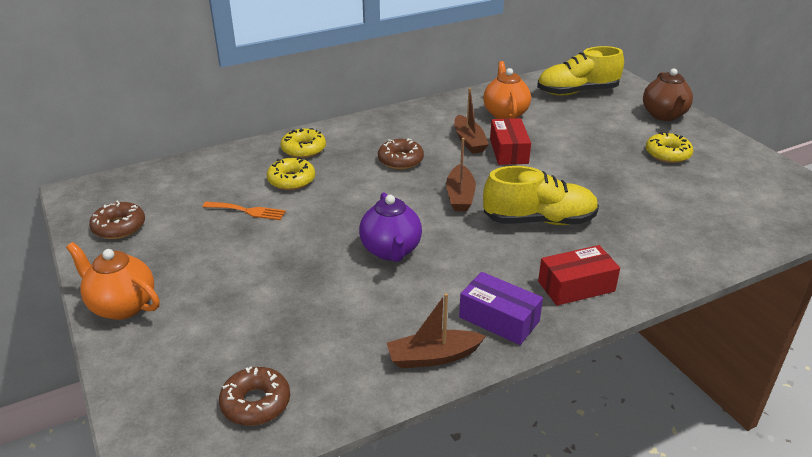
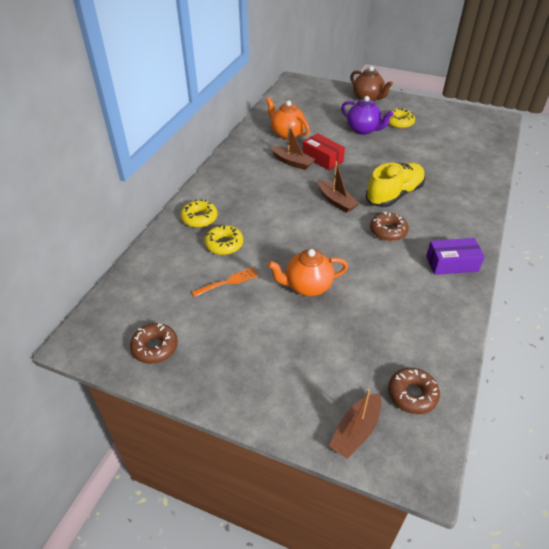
camera: 40 degrees left, 10 degrees up
orange teapot [66,242,160,320] -> orange teapot moved to [267,249,348,296]
purple teapot [359,193,422,262] -> purple teapot moved to [341,96,394,135]
brown donut [378,138,424,169] -> brown donut moved to [370,212,409,241]
brown boat [387,293,486,368] -> brown boat moved to [329,389,381,459]
yellow shoe [537,46,624,95] -> none
red box [538,245,620,306] -> none

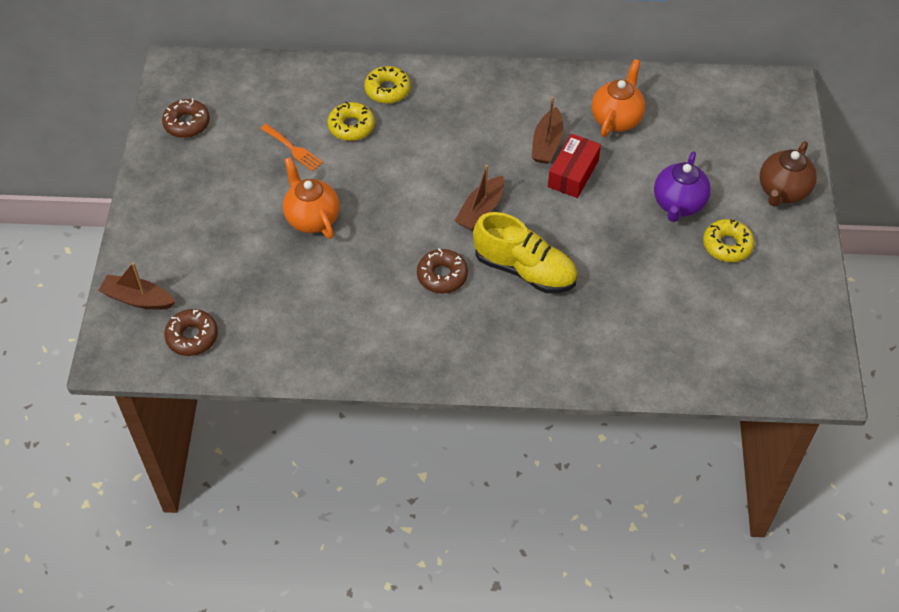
camera: 70 degrees right, 10 degrees up
purple box [426,238,485,275] -> none

